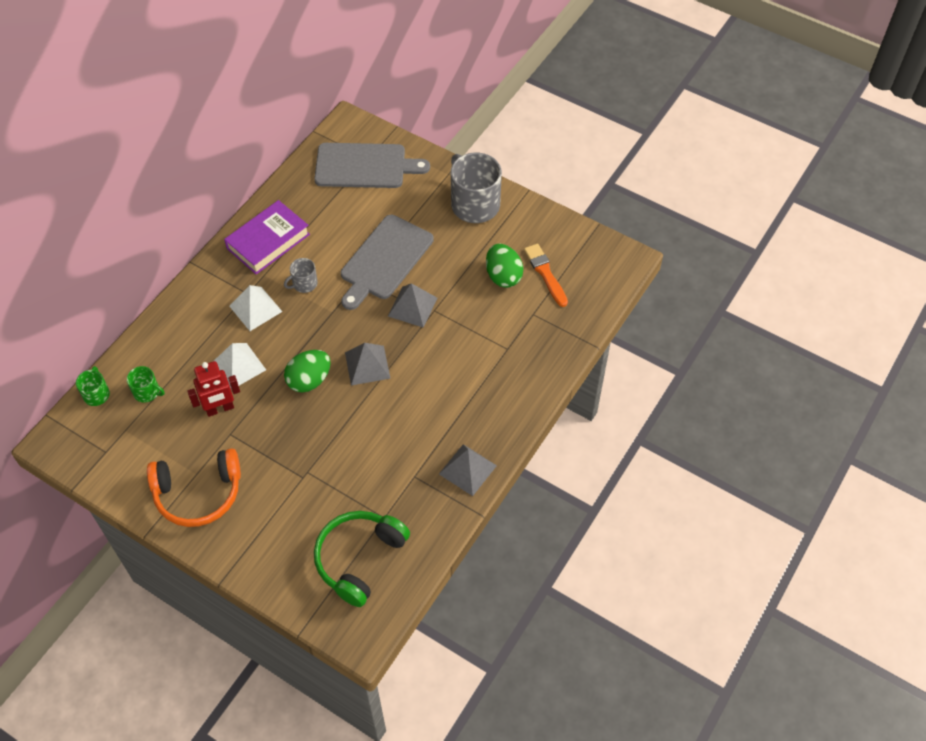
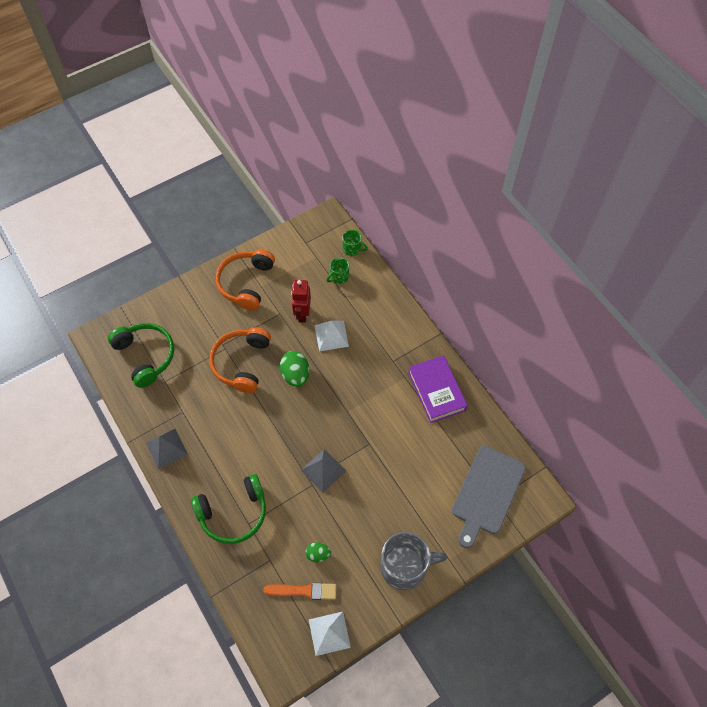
camera: 115 degrees right, 5 degrees up
white pyramid [229,285,282,331] -> white pyramid moved to [309,611,351,656]
grey mug [284,258,318,293] -> none
grey cutting board [341,215,434,310] -> none
grey pyramid [345,343,391,385] -> none
green egg [486,244,523,288] -> green egg [305,542,331,562], size x0.60
none -> green headphones [191,474,266,544]
none -> orange headphones [209,327,271,393]

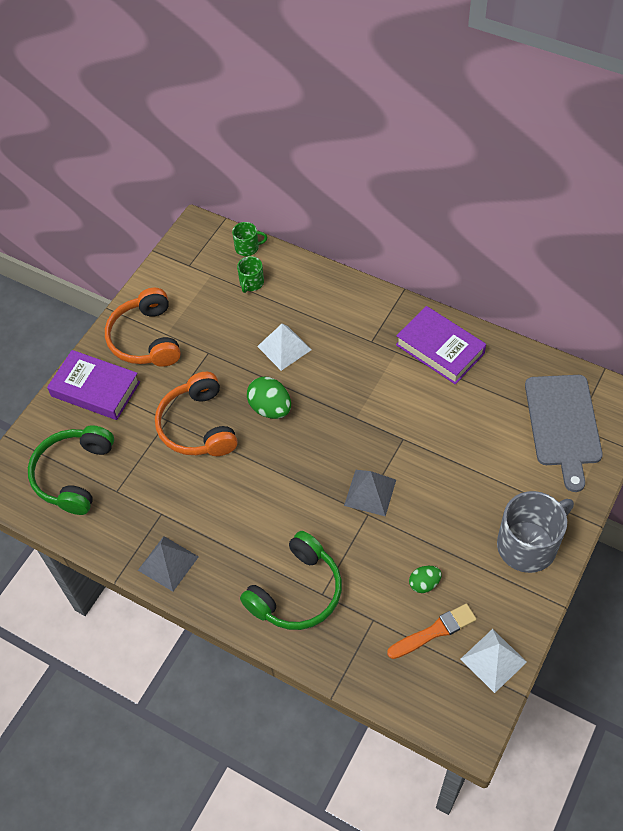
camera: 25 degrees left, 5 degrees down
green headphones [108,323,174,388] -> green headphones turned 105 degrees counterclockwise [28,425,114,515]
red robot [291,280,311,323] -> none
none -> purple book [47,350,140,420]

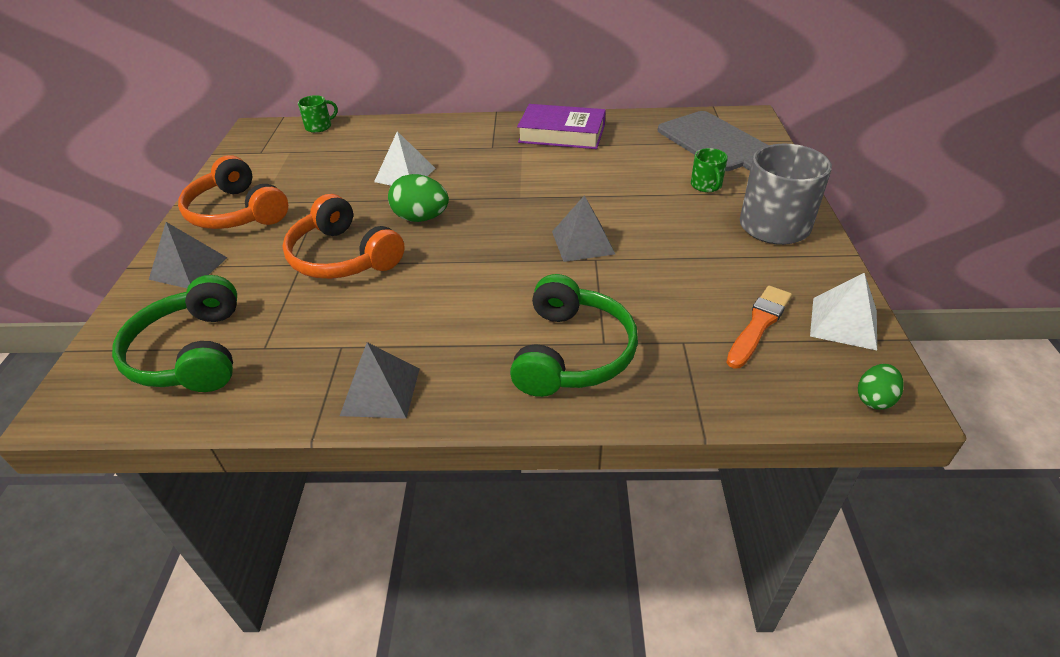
camera: 30 degrees left, 15 degrees down
purple book [47,350,140,420] -> grey pyramid [149,222,227,288]
green mug [237,256,264,293] -> green mug moved to [691,148,728,192]
green egg [409,566,442,593] -> green egg moved to [858,364,904,410]

